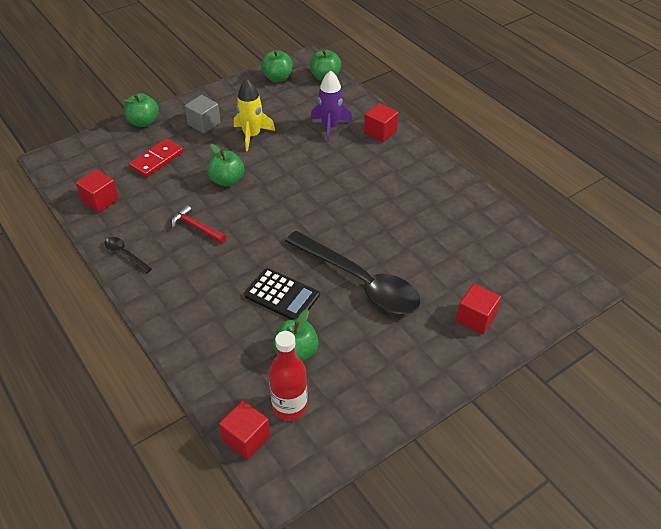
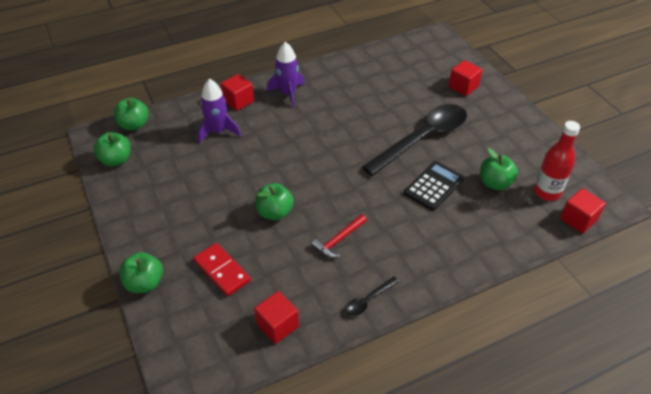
camera: 80 degrees left, 0 degrees up
grey cube [185,95,221,134] -> none
yellow rocket [234,79,275,151] -> none
none -> purple rocket [267,42,305,108]

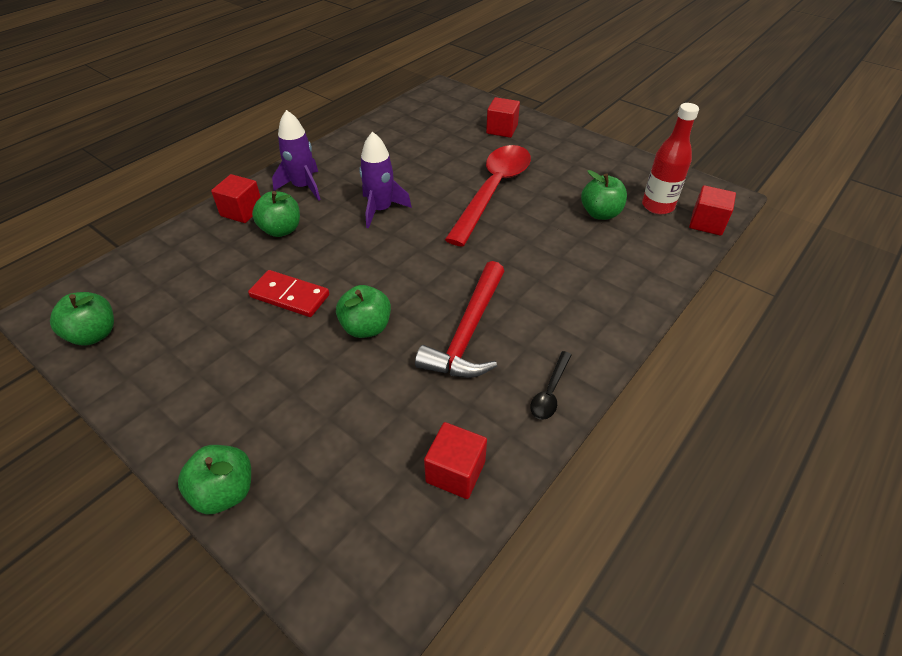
camera: 25 degrees left, 0 degrees up
green apple [114,98,149,130] -> green apple moved to [252,191,300,237]
red domino [193,243,251,296] -> red domino moved to [248,270,330,317]
purple rocket [198,79,241,143] -> purple rocket moved to [359,131,412,228]
red hammer [311,214,367,258] -> red hammer [415,261,505,378], size x1.77
black spoon [362,104,467,176] -> red spoon [445,145,531,247]
black calculator [404,161,464,211] -> none

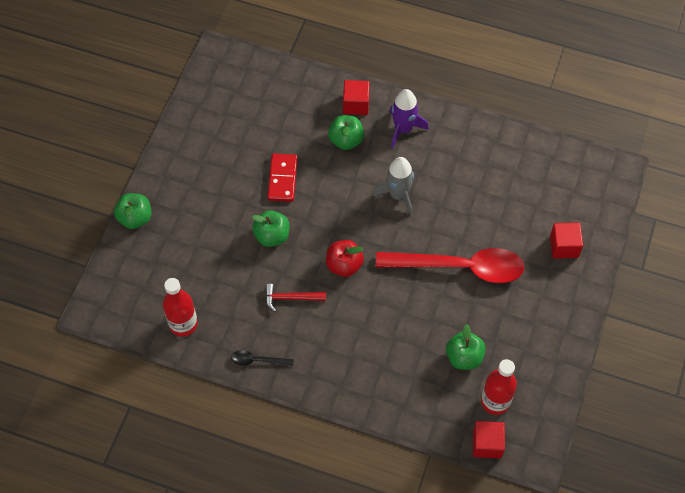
camera: 70 degrees right, 15 degrees up
green apple [50,292,114,345] -> none
purple rocket [359,131,412,228] -> grey rocket [372,157,414,215]
red hammer [415,261,505,378] -> red hammer [265,284,326,312], size x0.56
red cube [424,422,487,499] -> red bottle [163,278,198,337]
none -> red apple [326,240,364,277]

